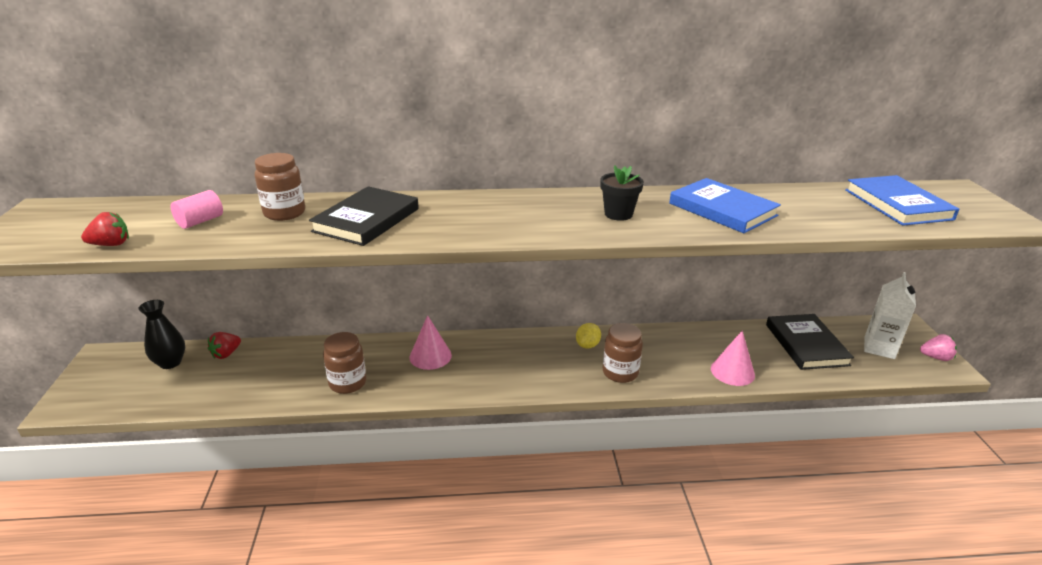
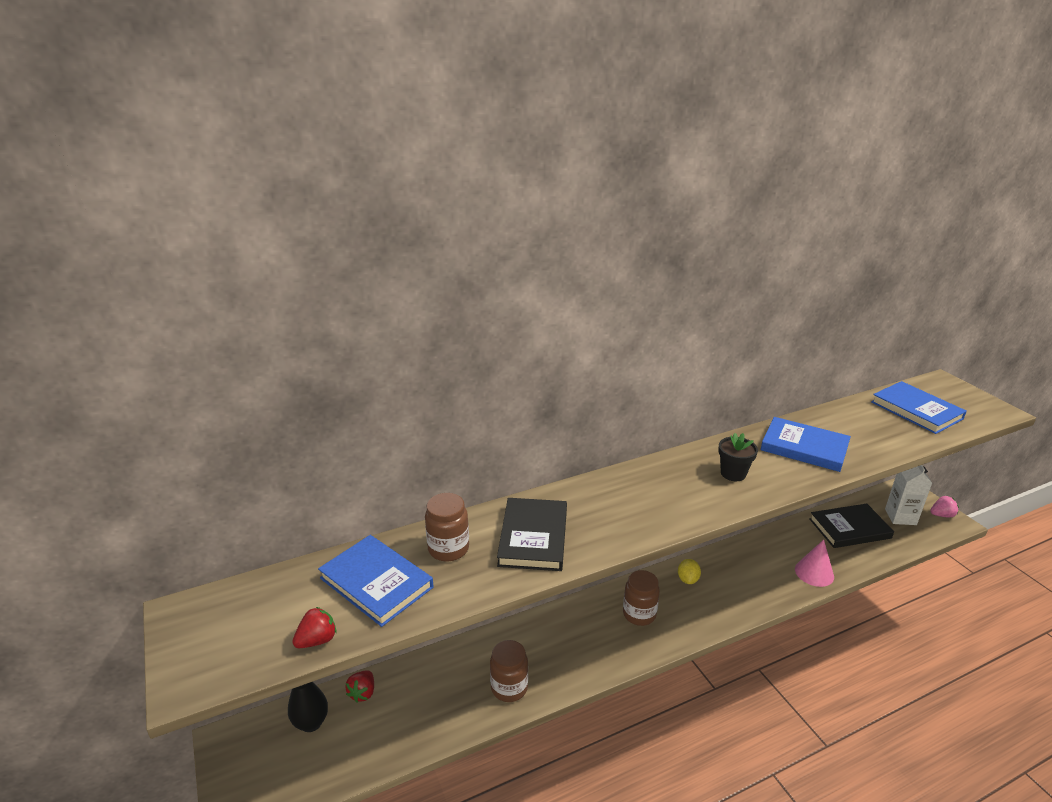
camera: 20 degrees left, 0 degrees up
pink cylinder [170,190,223,229] -> blue book [318,535,433,627]
pink cone [409,315,452,370] -> none
brown jar [603,323,643,383] -> brown jar moved to [623,570,660,626]
black book [766,314,854,370] -> black book turned 75 degrees counterclockwise [809,504,894,548]

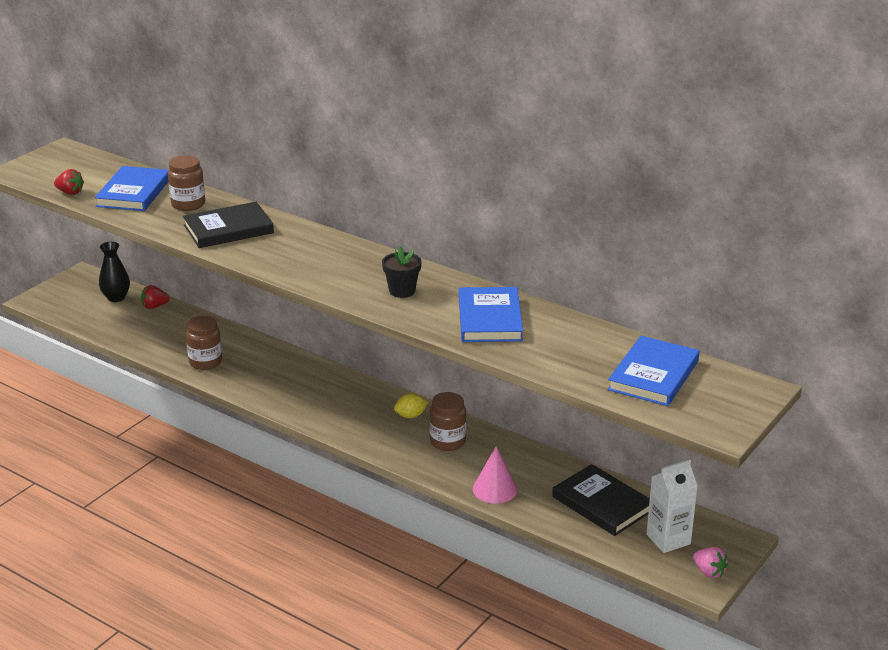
camera: 60 degrees right, 0 degrees up
brown jar [623,570,660,626] -> brown jar moved to [430,392,466,451]

